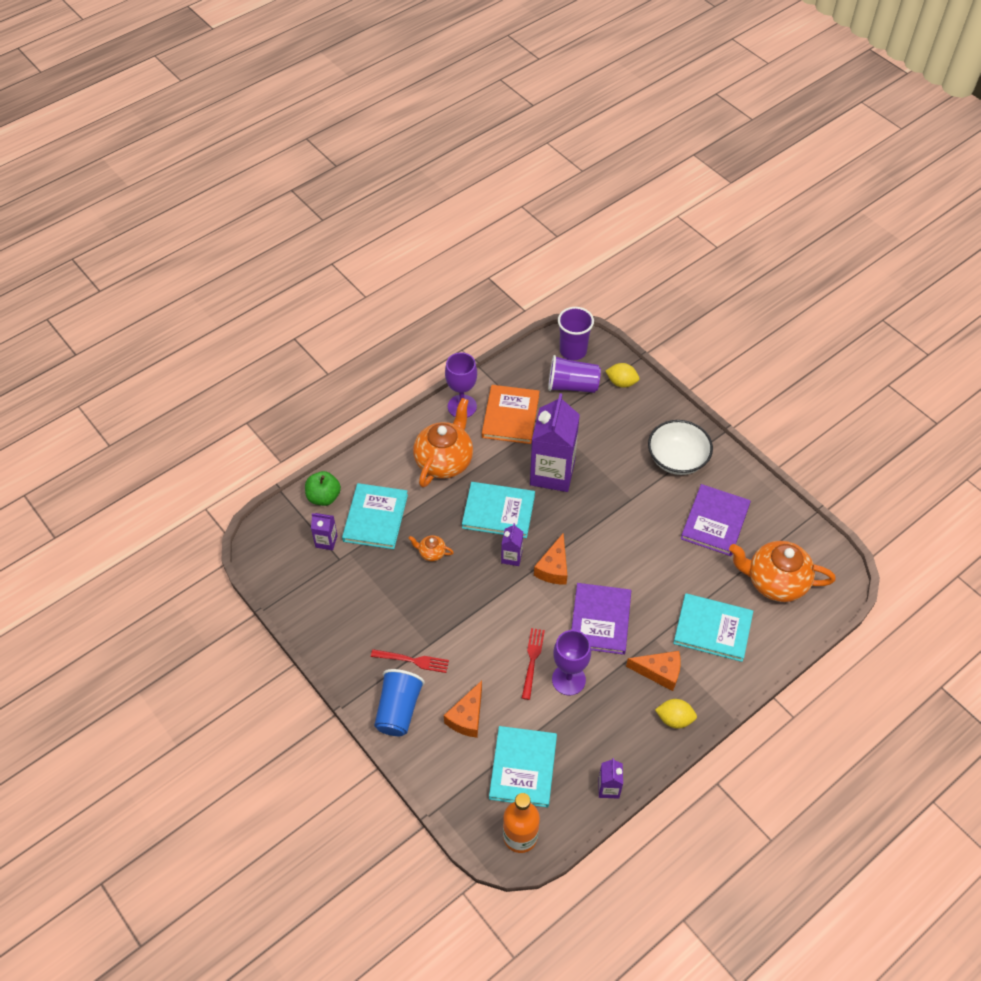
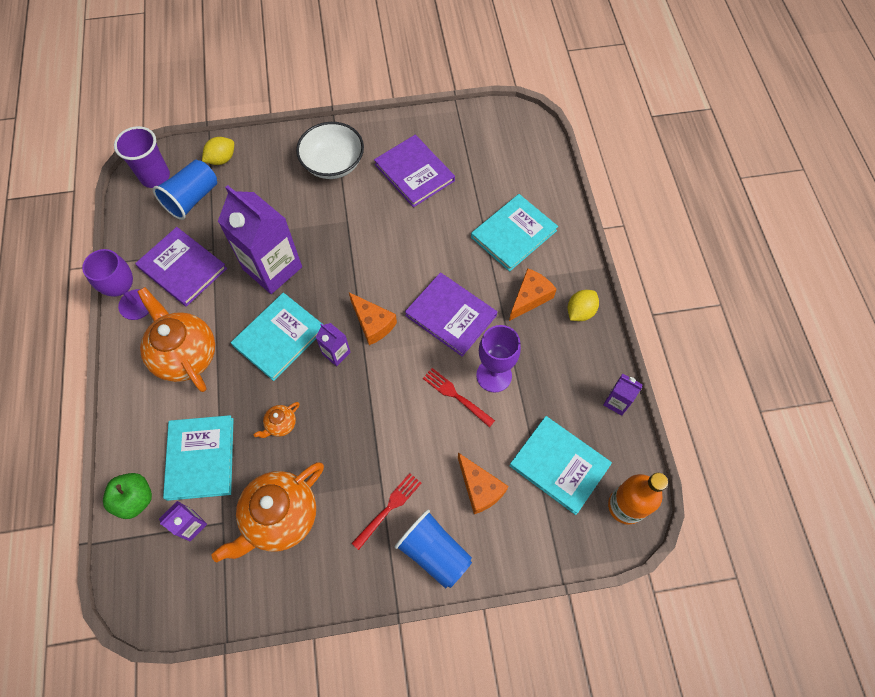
camera: 60 degrees left, 10 degrees up
turquoise book [342,483,408,549] -> turquoise book turned 45 degrees clockwise [163,415,233,501]
orange book [482,385,540,444] -> purple book [135,227,227,307]
purple cup [548,355,601,393] -> blue cup [153,160,217,220]
orange teapot [729,541,836,602] -> orange teapot moved to [212,462,324,562]

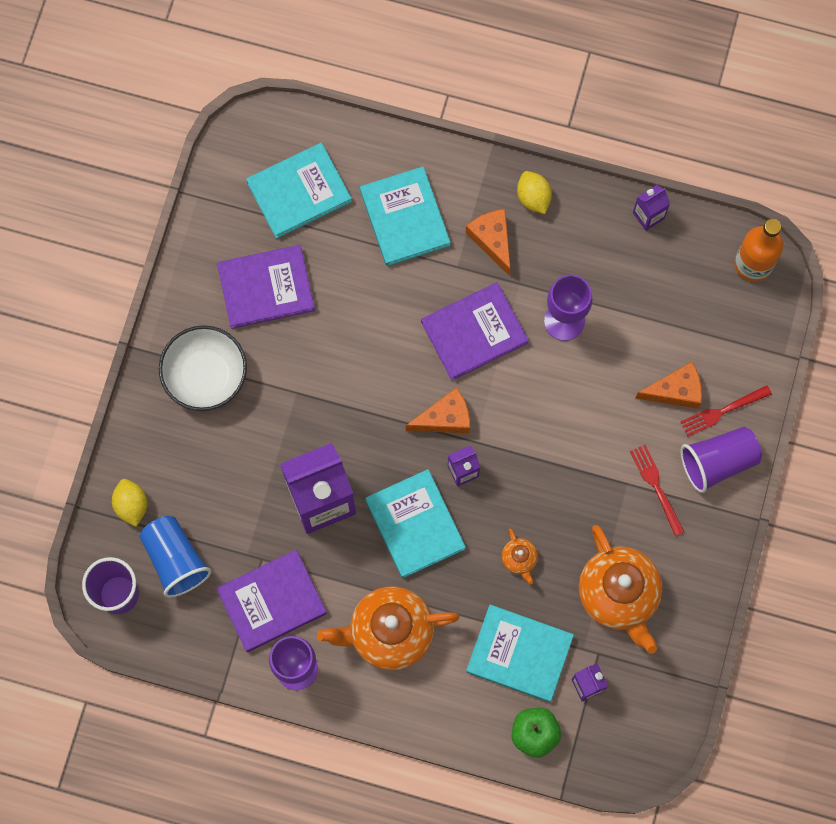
camera: 65 degrees left, 10 degrees up
blue cup [395,509,472,589] -> purple cup [680,427,762,493]
red fork [423,368,495,427] -> red fork moved to [680,385,772,436]
turquoise book [509,416,612,515] -> turquoise book moved to [246,143,352,239]

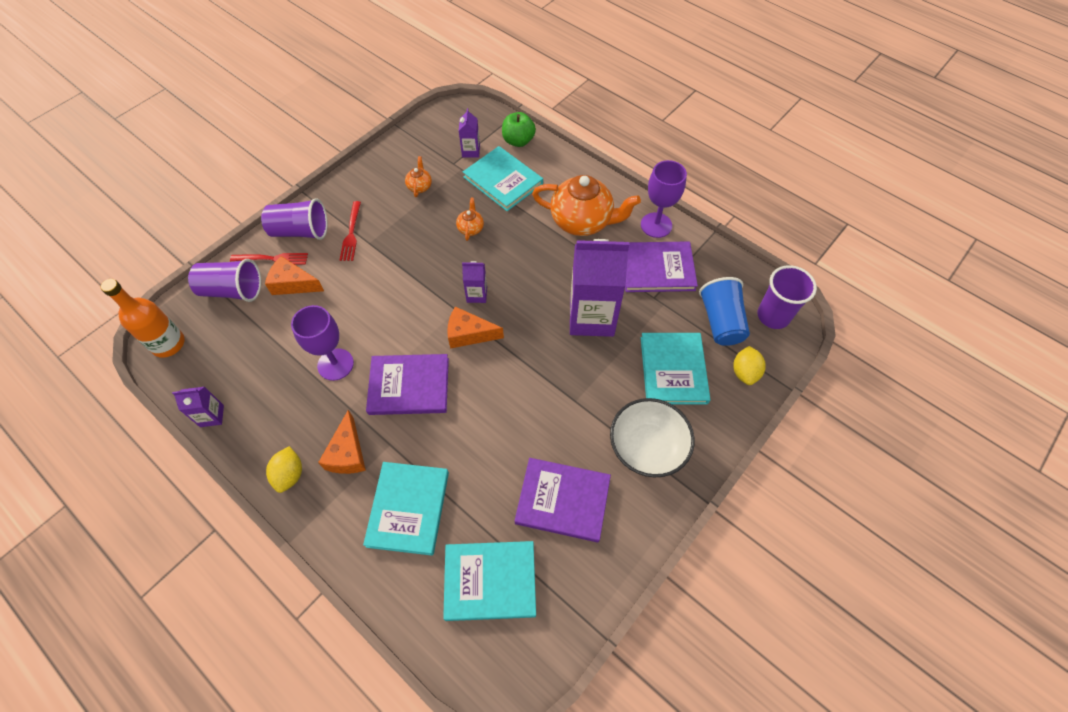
camera: 155 degrees left, 15 degrees down
turquoise book [365,469,466,578] -> turquoise book moved to [641,333,711,404]
orange teapot [579,525,662,654] -> orange teapot [405,156,432,197], size x0.44
none -> purple cup [188,259,261,302]

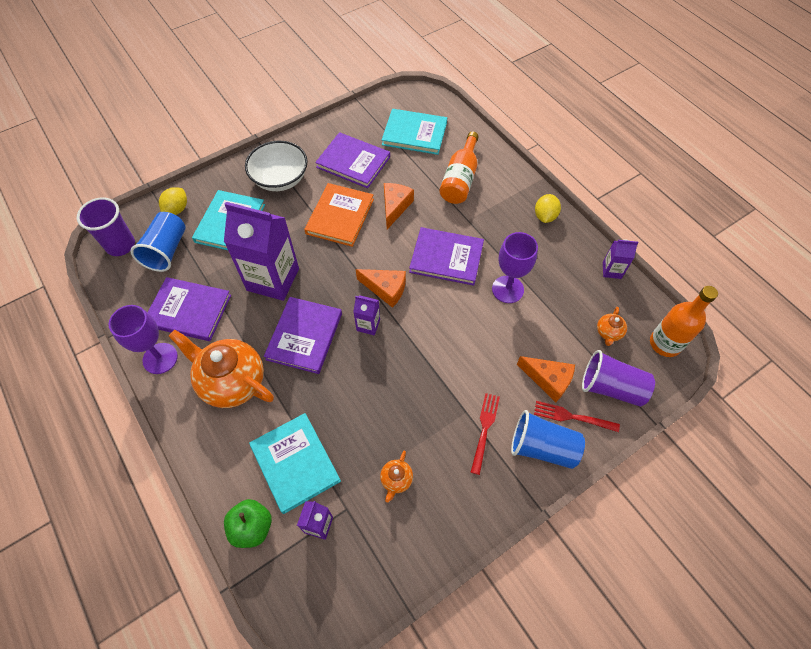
camera: 165 degrees left, 0 degrees up
purple cup [261,198,328,240] -> blue cup [511,410,585,469]
orange cheese [318,410,366,474] -> orange cheese moved to [384,183,414,229]
turquoise book [363,462,449,556] -> orange bottle [439,131,479,204]
orange teapot [456,198,484,241] -> orange teapot moved to [597,307,627,346]
none -> purple book [264,297,342,374]
none -> orange book [304,183,374,247]

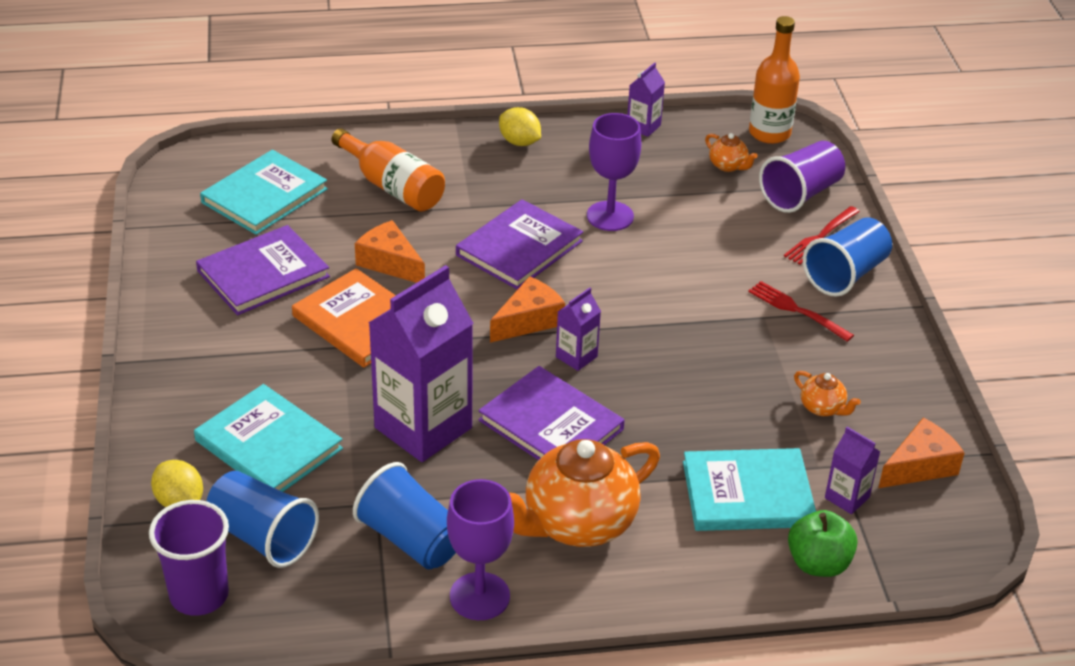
camera: 65 degrees left, 20 degrees down
purple book [148,277,231,341] -> blue cup [353,462,456,569]
white bowl [245,141,308,191] -> none
orange cheese [517,356,575,402] -> orange cheese moved to [878,418,965,488]

